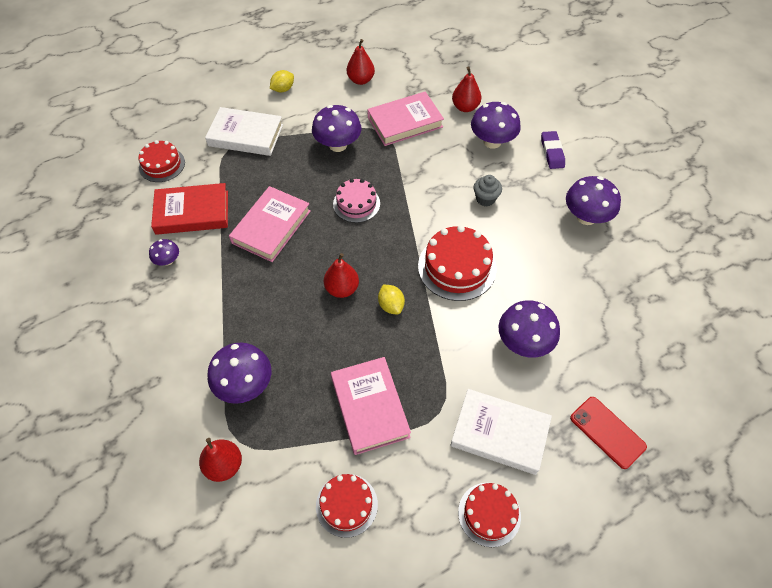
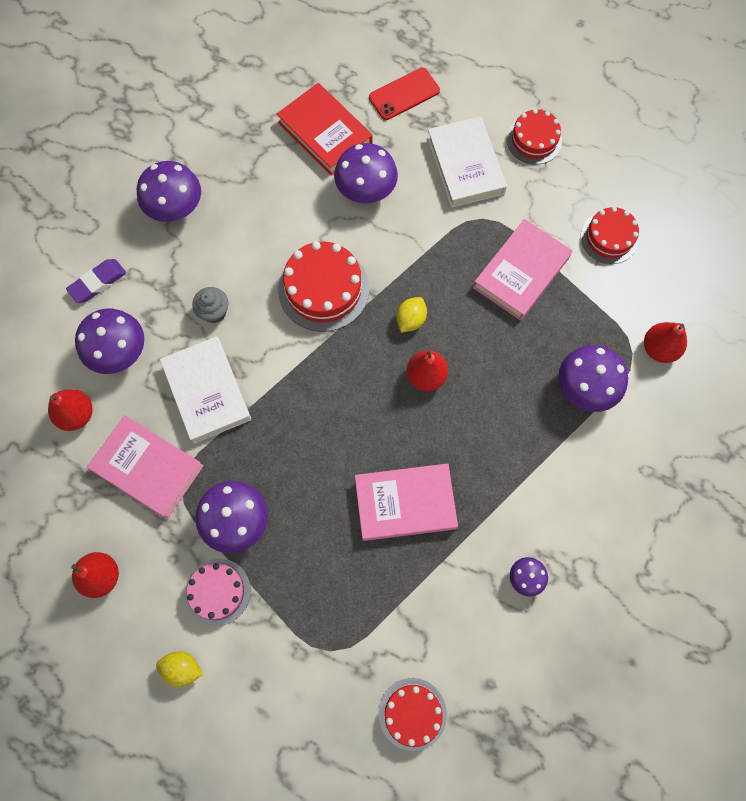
camera: 125 degrees left, 15 degrees up
red book [151,183,228,235] -> red book moved to [277,83,373,176]
white book [205,107,283,156] -> white book moved to [160,337,251,444]
pink cake [333,179,380,223] -> pink cake moved to [185,559,251,626]
red phone [570,397,647,469] -> red phone turned 45 degrees clockwise [369,68,440,120]

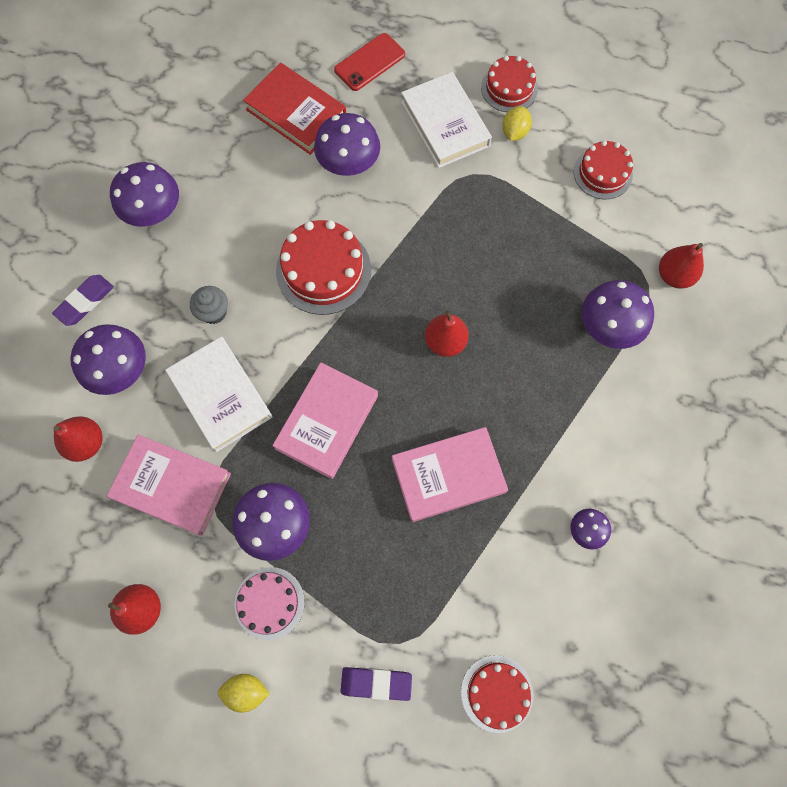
camera: 10 degrees left, 0 degrees up
yellow lemon [396,297,427,333] -> yellow lemon moved to [502,106,532,141]
pink book [473,219,572,321] -> pink book moved to [272,362,378,479]
none -> purple eraser [341,667,412,701]

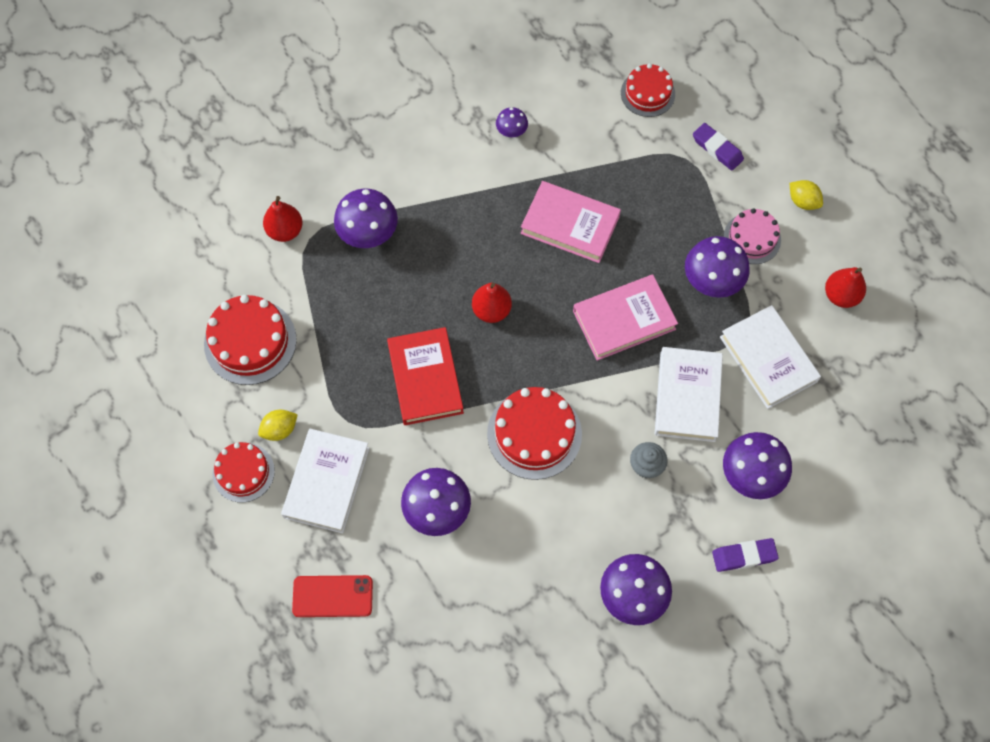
camera: 140 degrees left, 5 degrees down
red pear [53,416,103,462] -> none
pink book [107,435,231,536] -> white book [720,305,821,409]
red book [243,62,346,155] -> red book moved to [387,327,464,425]
red cake [574,140,633,199] -> red cake [204,295,297,385], size x1.55

